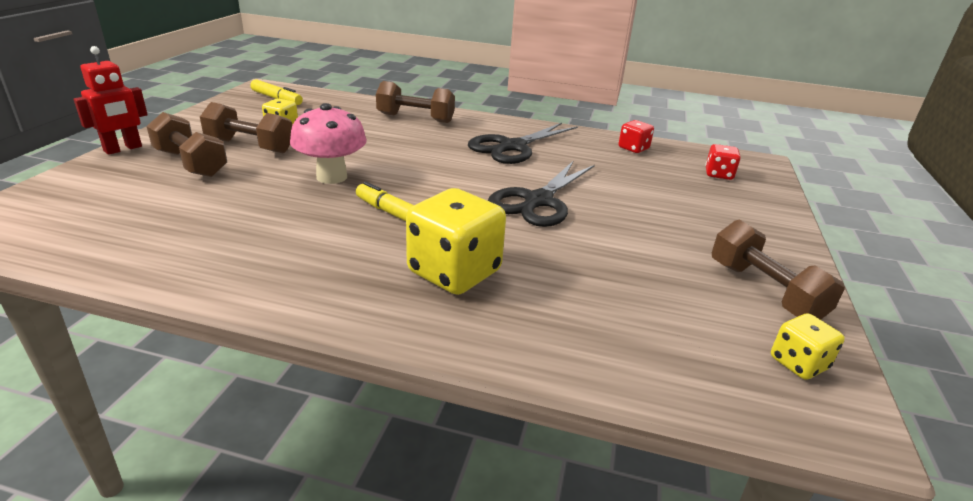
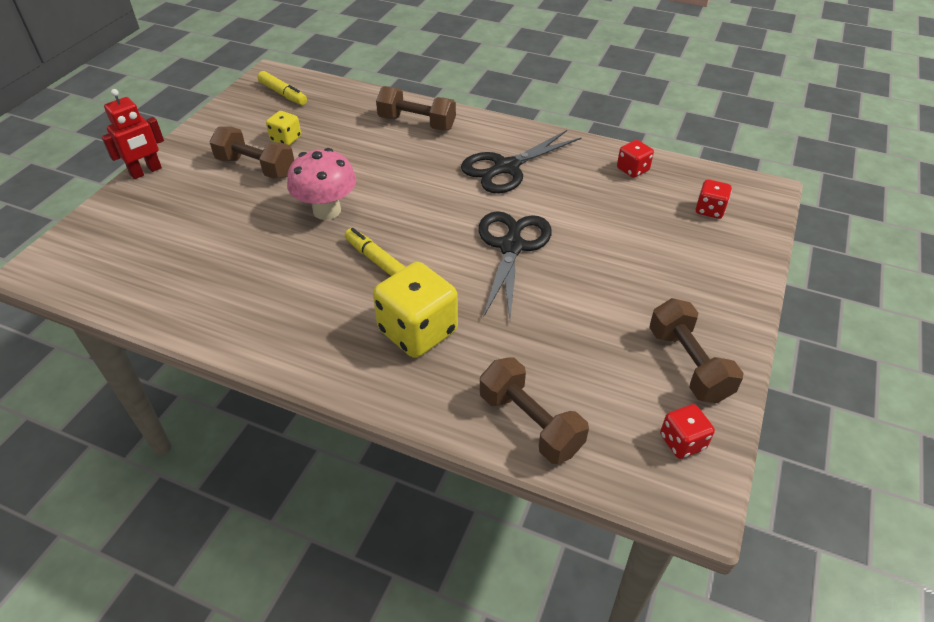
camera: 10 degrees right, 15 degrees up
brown dumbbell [146,112,227,177] -> brown dumbbell moved to [480,358,589,464]
black scissors [488,161,595,227] -> black scissors turned 150 degrees clockwise [478,211,552,319]
yellow dice [771,313,845,380] -> red dice [660,404,715,459]

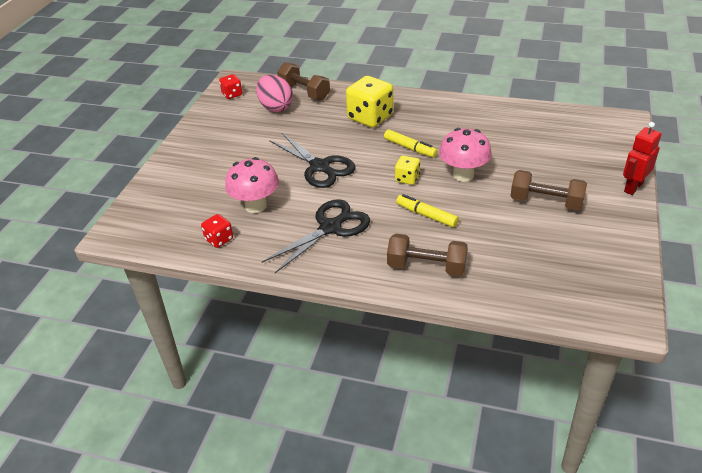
camera: 175 degrees right, 5 degrees down
yellow marker [257,71,307,105] -> yellow marker moved to [396,194,459,227]
yellow dice [266,111,301,145] -> yellow dice moved to [395,156,420,185]
black scissors [478,211,552,319] -> black scissors turned 45 degrees counterclockwise [269,133,355,188]
brown dumbbell [649,298,743,403] -> none
red dice [696,179,732,219] -> none
none -> pink mushroom [225,157,279,213]
none -> pink egg [256,75,293,112]

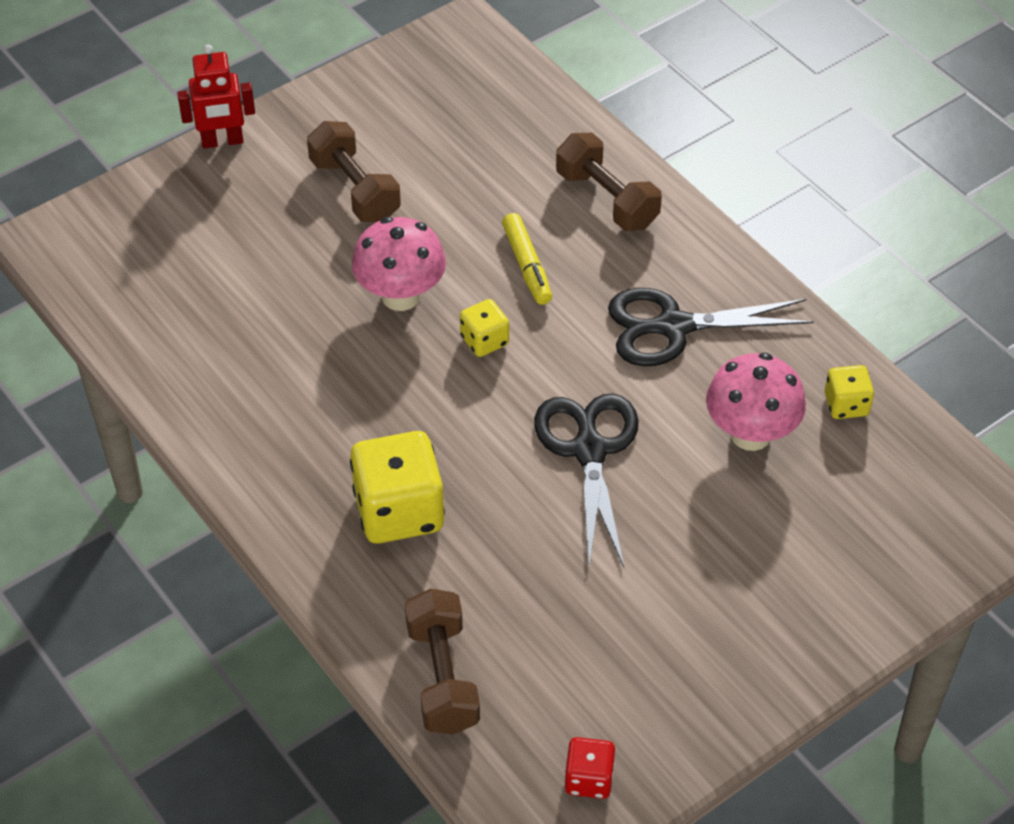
camera: 145 degrees left, 10 degrees up
red dice [201,214,233,248] -> yellow dice [825,365,874,419]
pink egg [256,75,293,112] -> none
yellow marker [384,129,438,158] -> none

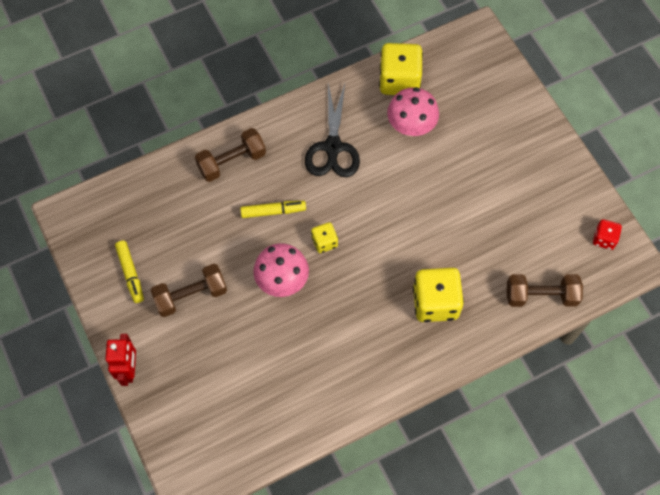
camera: 80 degrees left, 15 degrees up
black scissors [534,393,639,567] -> none
yellow dice [825,365,874,419] -> yellow dice [379,43,423,95], size x1.93
none -> yellow marker [115,241,144,303]

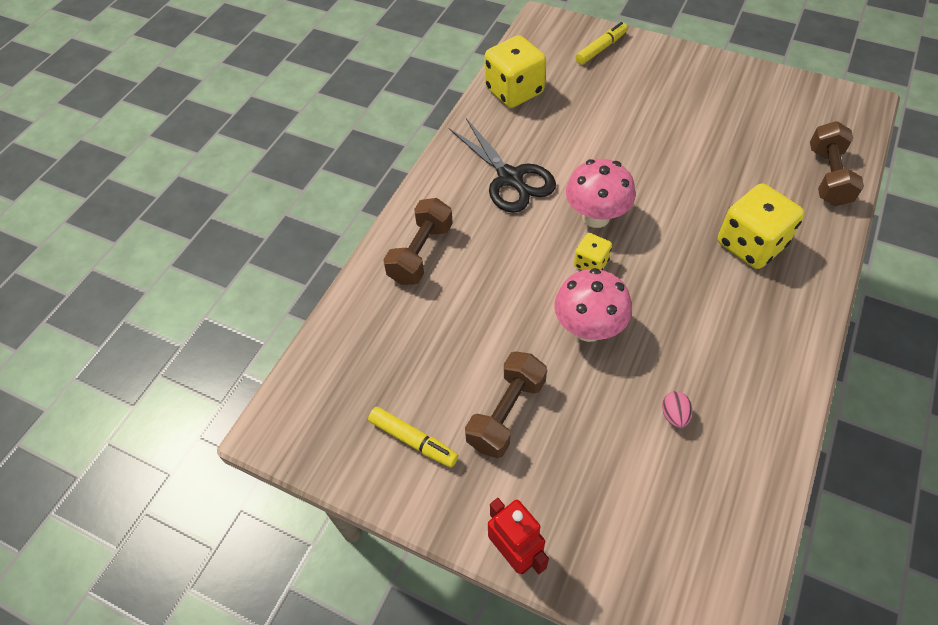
camera: 35 degrees left, 10 degrees down
yellow marker [240,201,306,218] -> yellow marker moved to [576,22,628,65]
pink mushroom [387,87,439,137] -> pink mushroom moved to [566,159,635,228]
brown dumbbell [507,274,583,307] -> brown dumbbell turned 45 degrees counterclockwise [810,121,864,206]
red dice [593,219,622,250] -> none
none -> pink egg [662,391,692,428]

